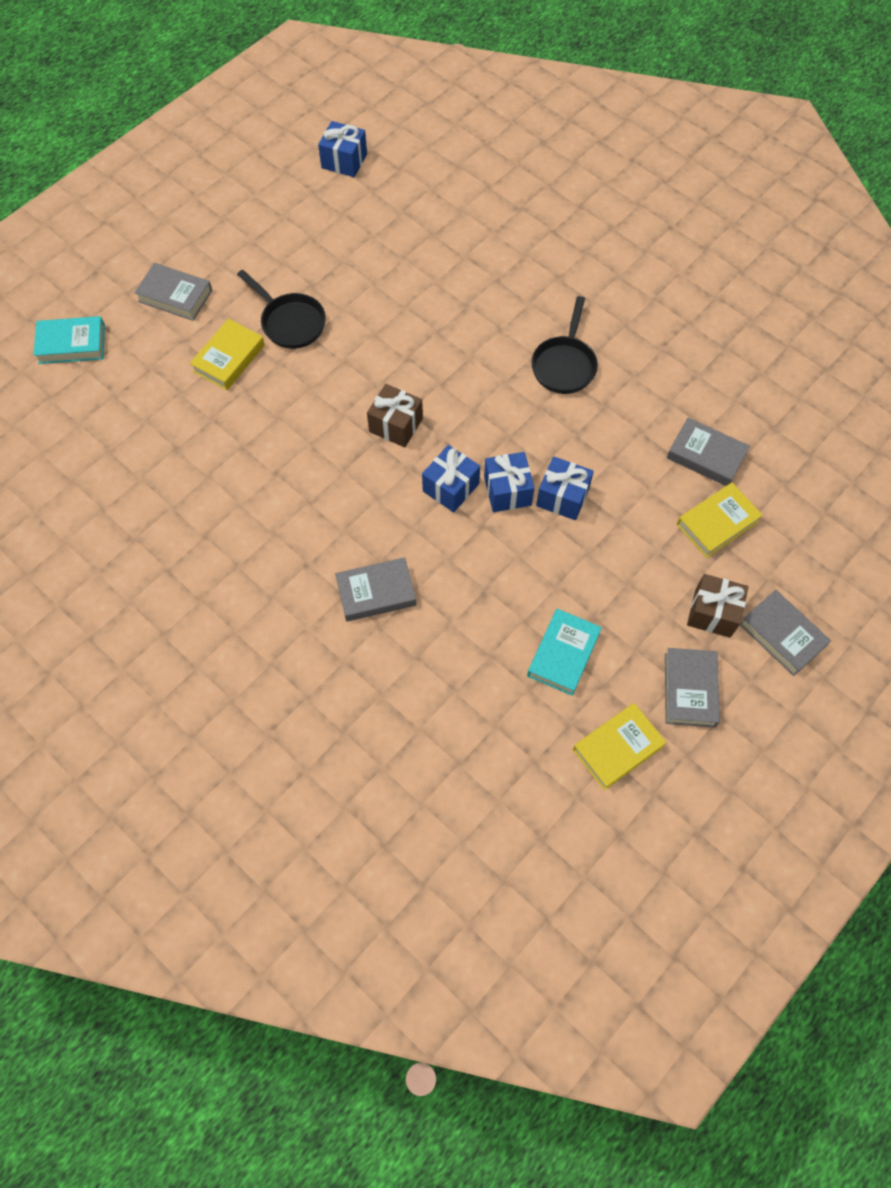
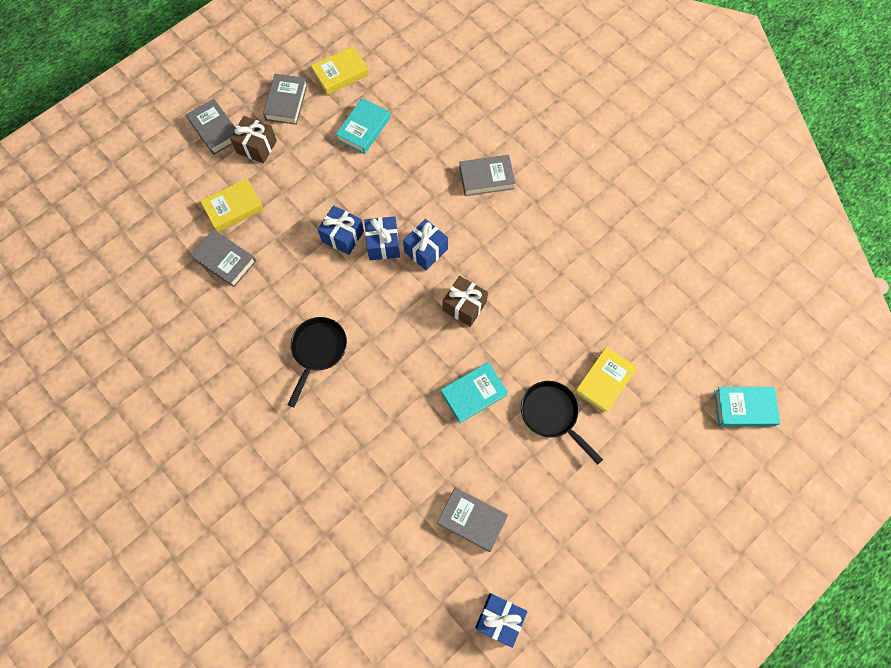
camera: 175 degrees left, 5 degrees up
grey book [134,263,212,321] -> grey book moved to [437,487,508,552]
none -> turquoise book [441,362,508,423]

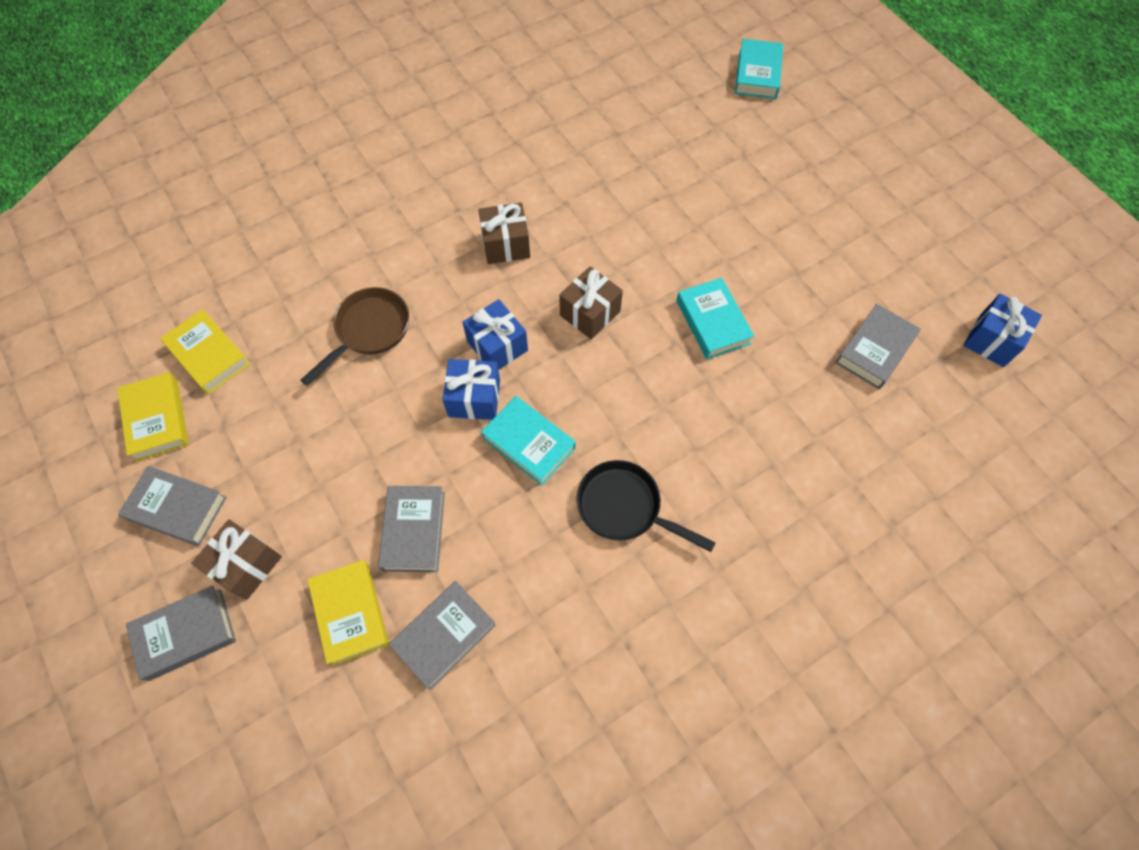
camera: 80 degrees left, 5 degrees down
blue gift [317,205,364,255] -> none
turquoise book [336,98,390,154] -> turquoise book moved to [481,396,576,486]
grey book [459,155,516,196] -> grey book moved to [378,486,445,572]
black pan [521,381,603,465] -> none
yellow book [574,347,638,414] -> yellow book moved to [160,309,250,394]
none -> brown pan [301,287,409,386]
none -> brown gift [478,202,530,264]

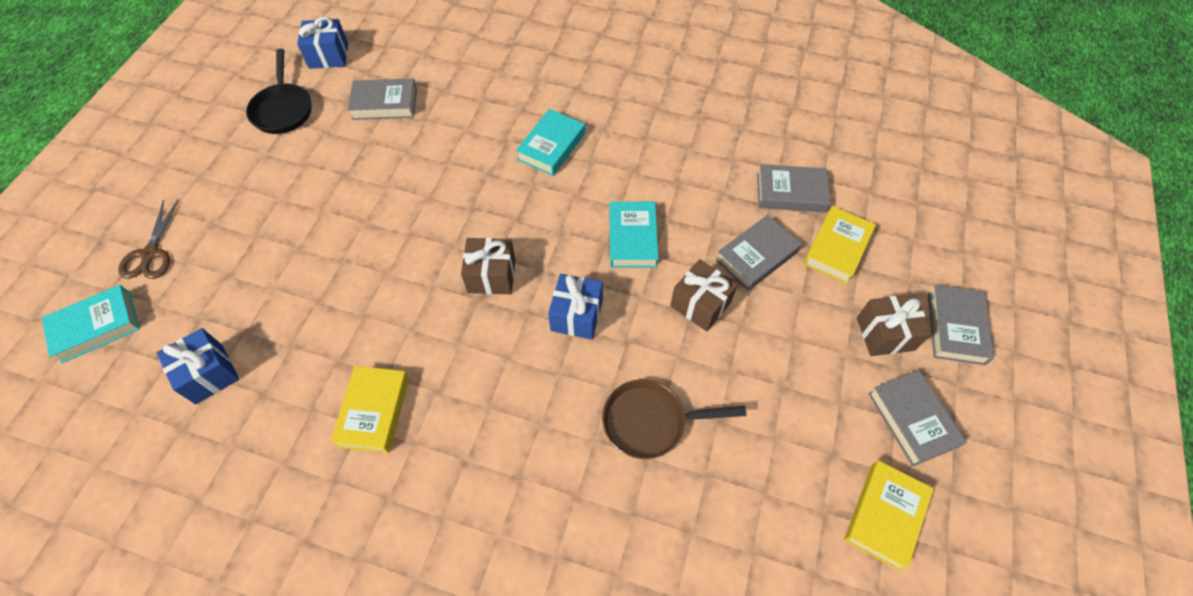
camera: 130 degrees left, 5 degrees down
grey book [126,586,236,681] -> grey book turned 75 degrees clockwise [928,285,994,365]
yellow book [160,309,250,394] -> yellow book moved to [330,366,409,453]
blue gift [442,359,500,420] -> blue gift moved to [157,328,239,404]
brown gift [478,202,530,264] -> brown gift moved to [670,259,738,331]
black pan [577,460,716,552] -> black pan moved to [246,49,312,134]
turquoise book [676,278,754,359] -> turquoise book moved to [516,109,585,176]
none -> brown scissors [118,199,179,279]

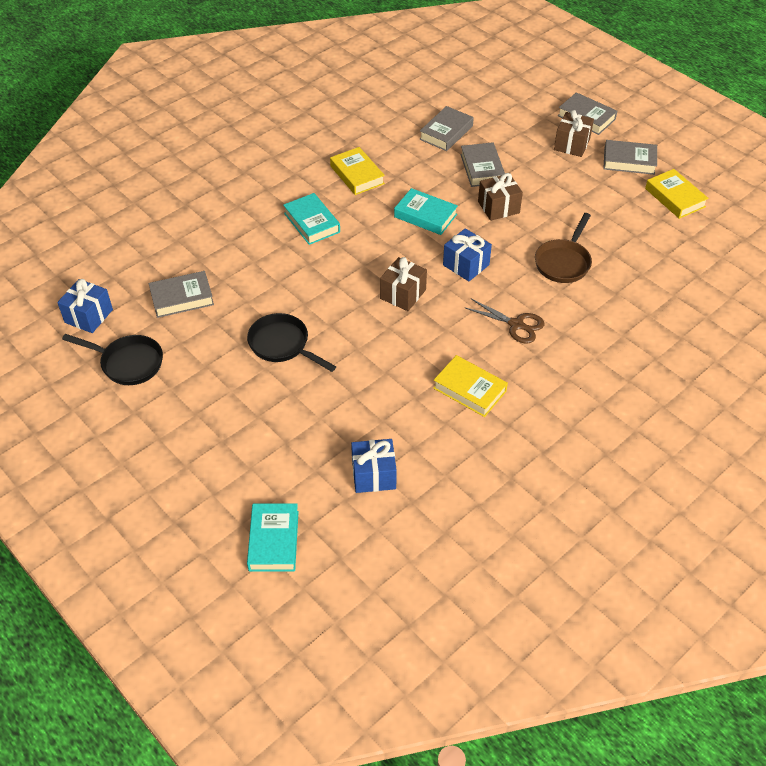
camera: 60 degrees left, 10 degrees down
brown scissors [118,199,179,279] -> brown scissors moved to [464,299,544,344]
grey book [348,78,417,120] -> grey book turned 45 degrees clockwise [149,271,214,318]
yellow book [803,206,876,284] -> yellow book moved to [330,147,385,195]
none -> black pan [247,313,336,372]

